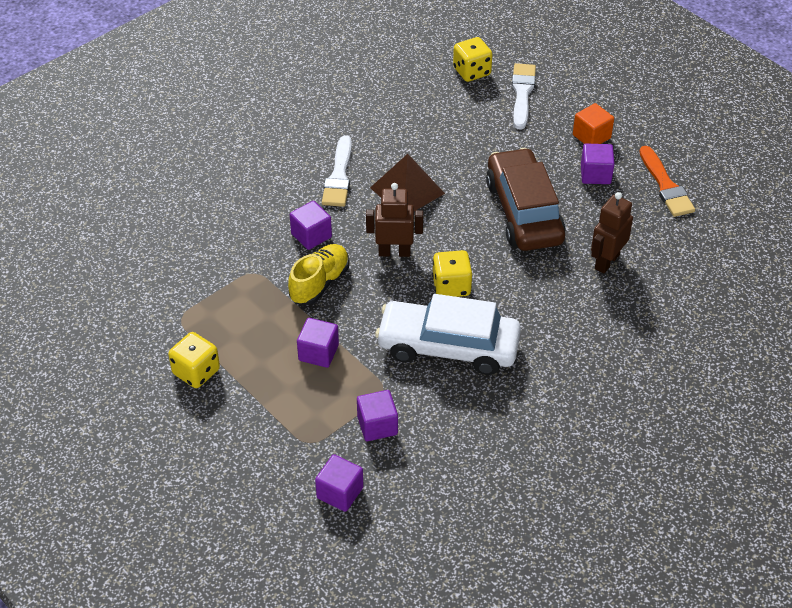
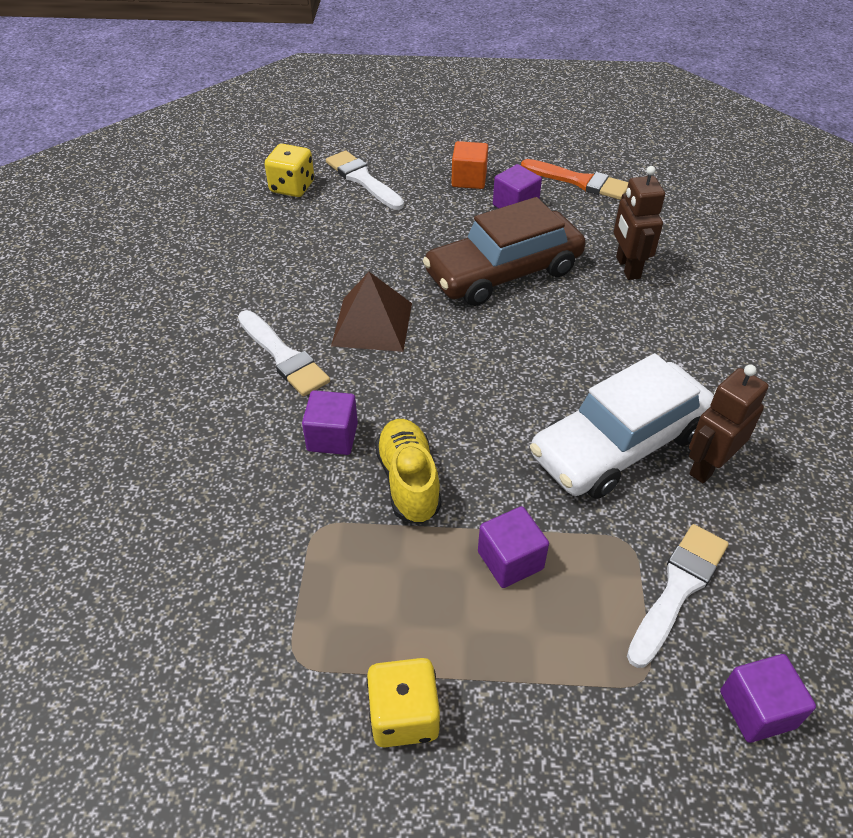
camera: 45 degrees left, 0 degrees up
purple cube [357,390,398,441] -> white brush [627,524,729,668]
brown robot [366,183,423,257] -> brown robot moved to [689,364,769,484]
yellow dice [432,250,472,297] -> none
brown car [486,148,566,251] -> brown car turned 60 degrees counterclockwise [422,197,586,306]

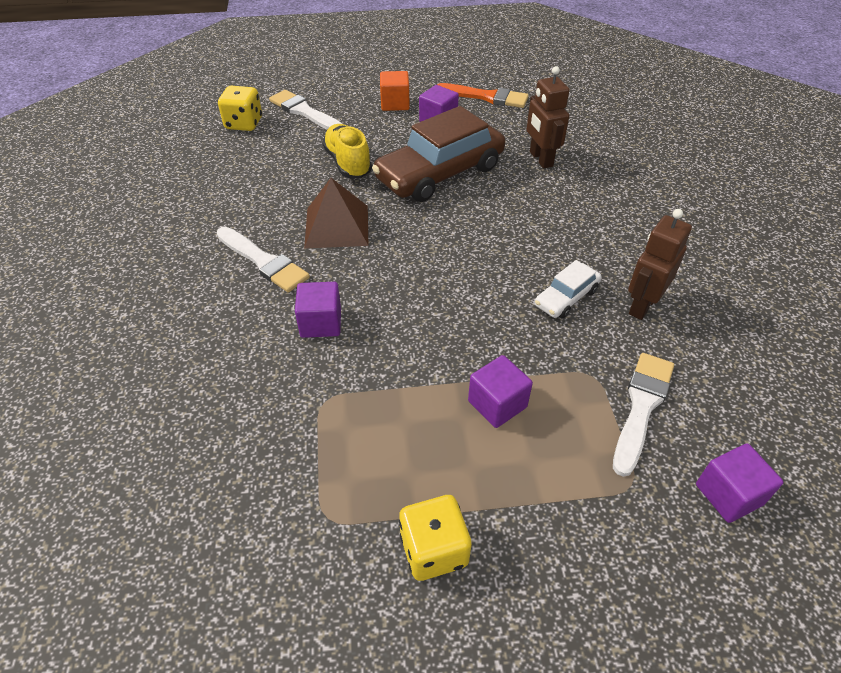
camera: 10 degrees left, 0 degrees up
yellow shoe [375,419,442,524] -> yellow shoe moved to [322,124,372,178]
white car [530,353,714,499] -> white car [535,260,602,319], size x0.47

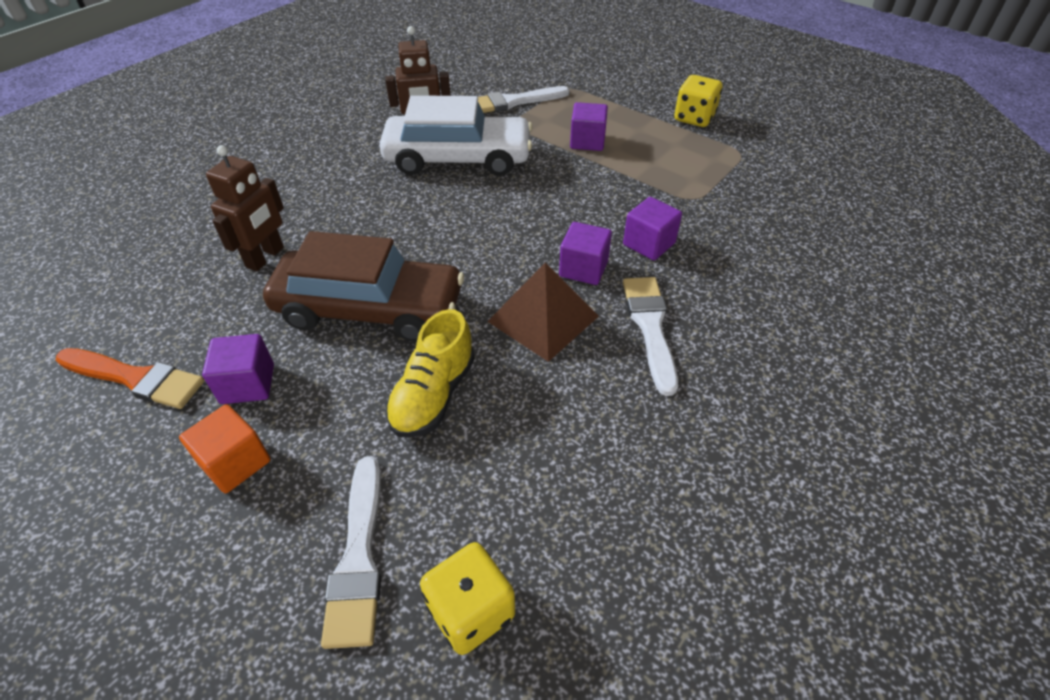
camera: 135 degrees left, 0 degrees up
orange brush [437,83,529,108] -> orange brush turned 135 degrees clockwise [56,348,204,409]
white car [535,260,602,319] -> white car [379,95,533,176], size x2.13
purple cube [696,443,783,523] -> purple cube moved to [559,222,612,285]

